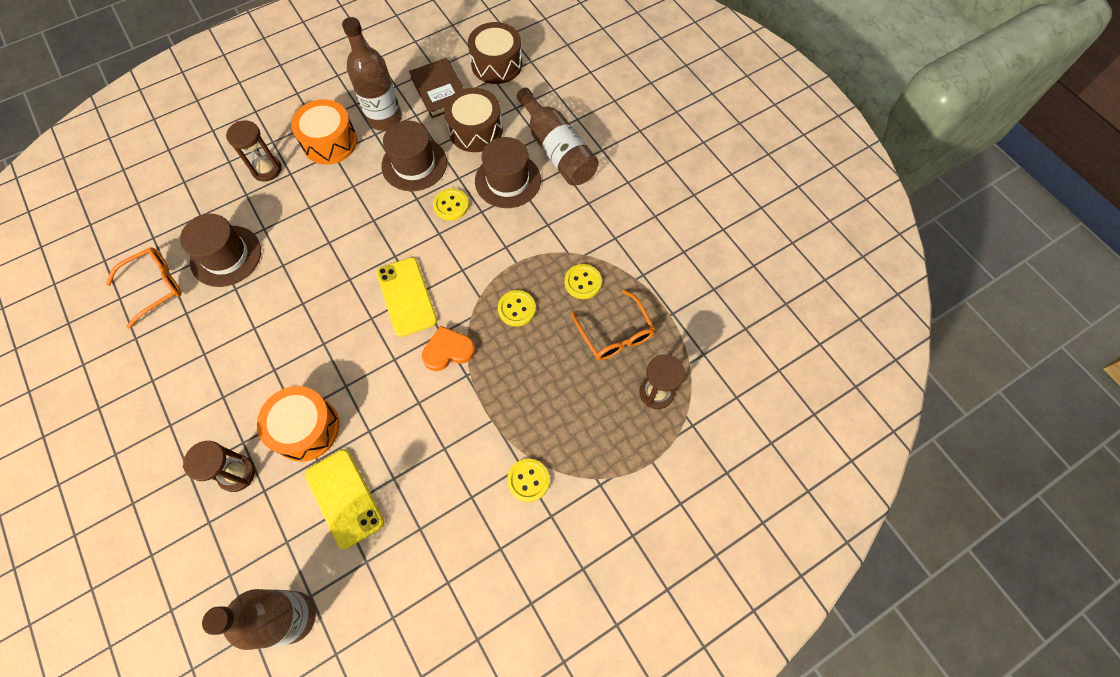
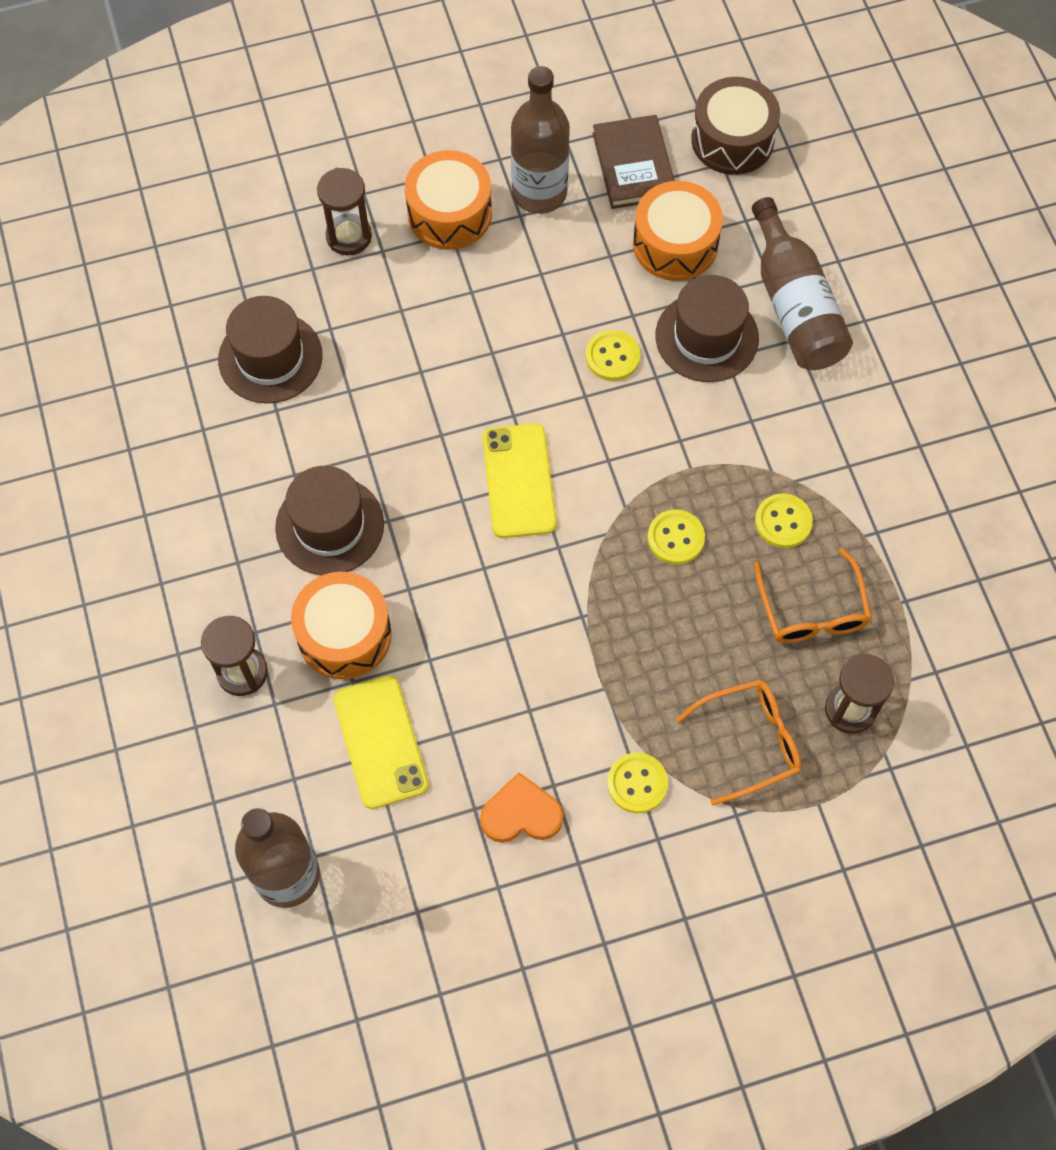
camera: 15 degrees right, 0 degrees up
orange glasses [106,247,181,328] -> orange glasses moved to [676,679,801,805]
brown hat [381,121,447,191] -> brown hat moved to [275,466,384,575]
orange heart [422,326,475,371] -> orange heart moved to [480,772,563,843]
brown drum [444,88,503,152] -> orange drum [633,181,723,281]

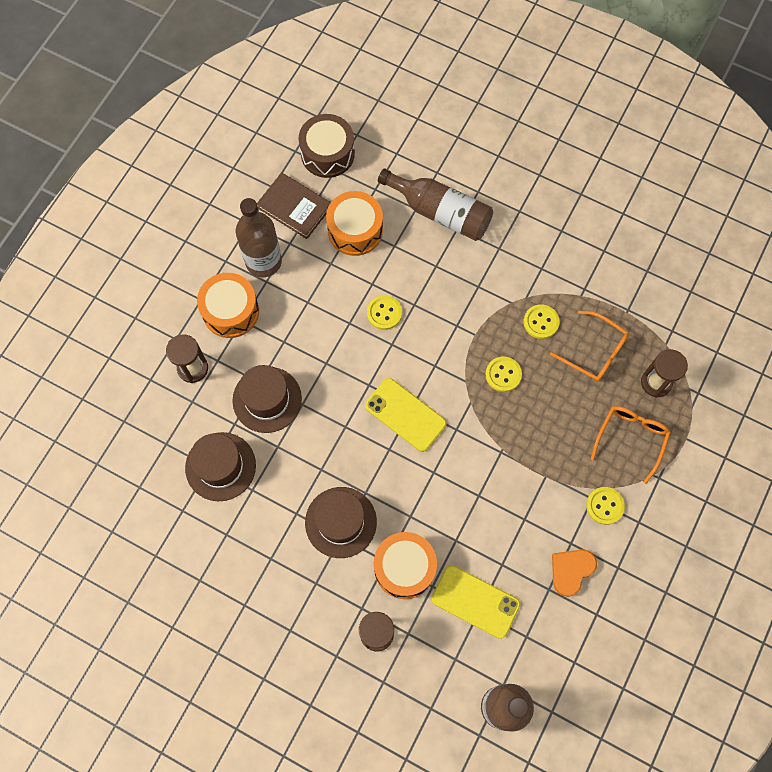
camera: 45 degrees left, 5 degrees up
brown hat [655,275,759,382] -> brown hat moved to [232,365,302,433]

